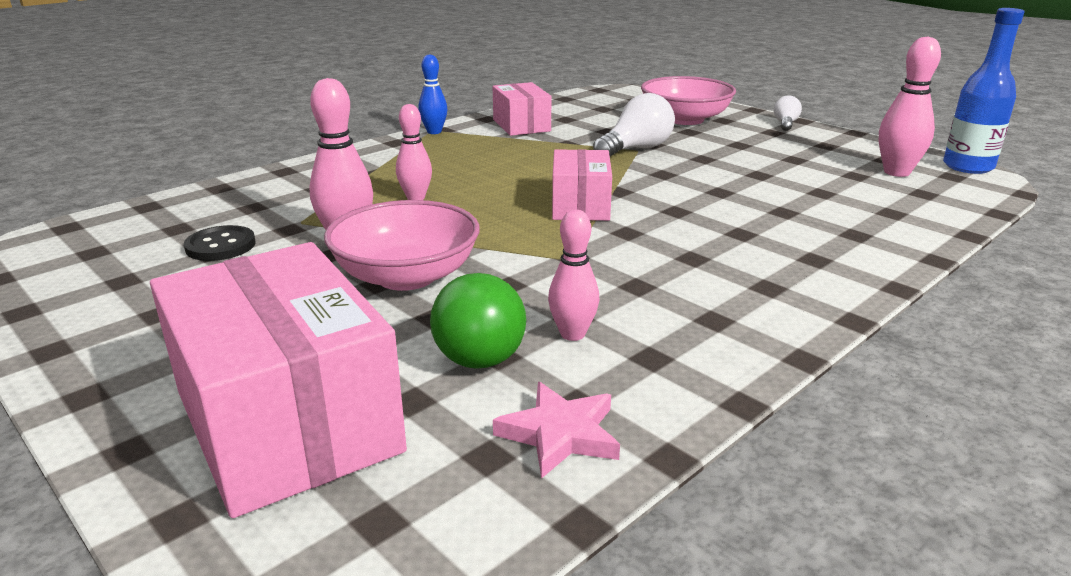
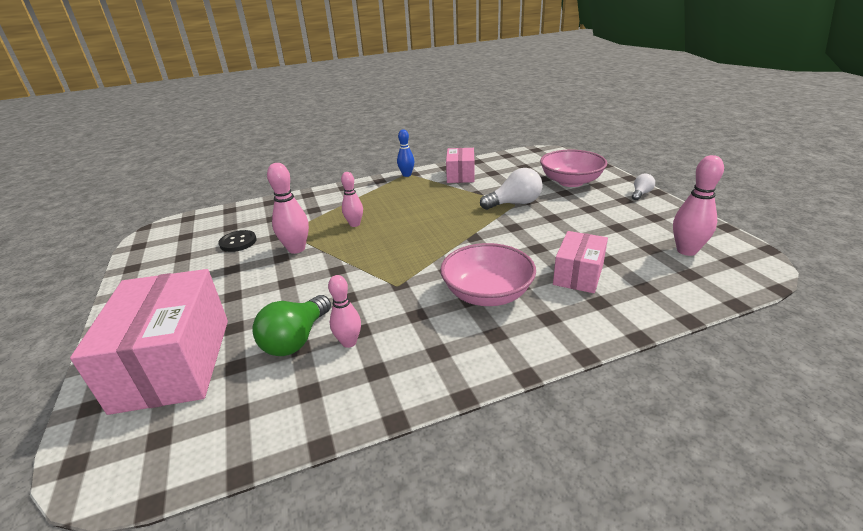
camera: 25 degrees right, 5 degrees up
pink bowl [324,200,480,291] -> pink bowl moved to [440,243,536,306]
pink star [493,382,620,479] -> none
pink box [552,149,612,221] -> pink box moved to [553,231,608,293]
blue bottle [943,8,1024,174] -> none

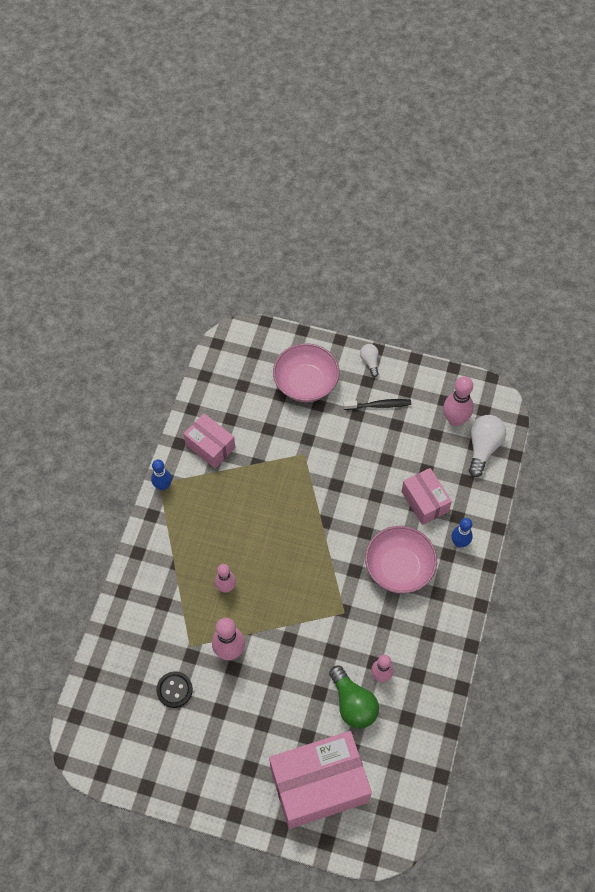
camera: 55 degrees left, 30 degrees up
pink box [70,269,228,415] -> pink box turned 45 degrees counterclockwise [269,731,372,829]
white light bulb [480,168,543,210] -> white light bulb moved to [469,415,506,477]
none -> black toothbrush [344,399,411,410]
none -> blue bowling pin [451,518,473,548]

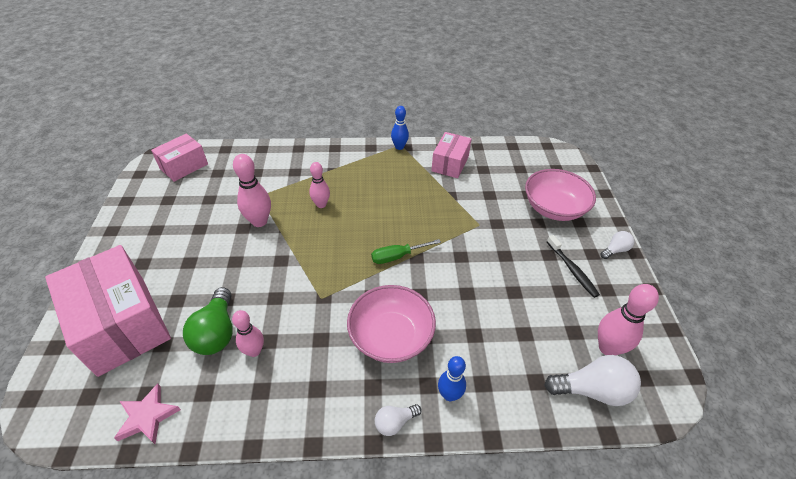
camera: 70 degrees right, 15 degrees down
black button [156,671,193,708] -> none
green light bulb [329,666,379,729] -> green light bulb turned 45 degrees counterclockwise [183,287,233,355]
pink box [401,468,452,525] -> pink box moved to [151,133,208,182]
none -> pink star [114,383,181,444]
none -> green screwdriver [371,239,441,264]
none -> white light bulb [375,404,422,436]

